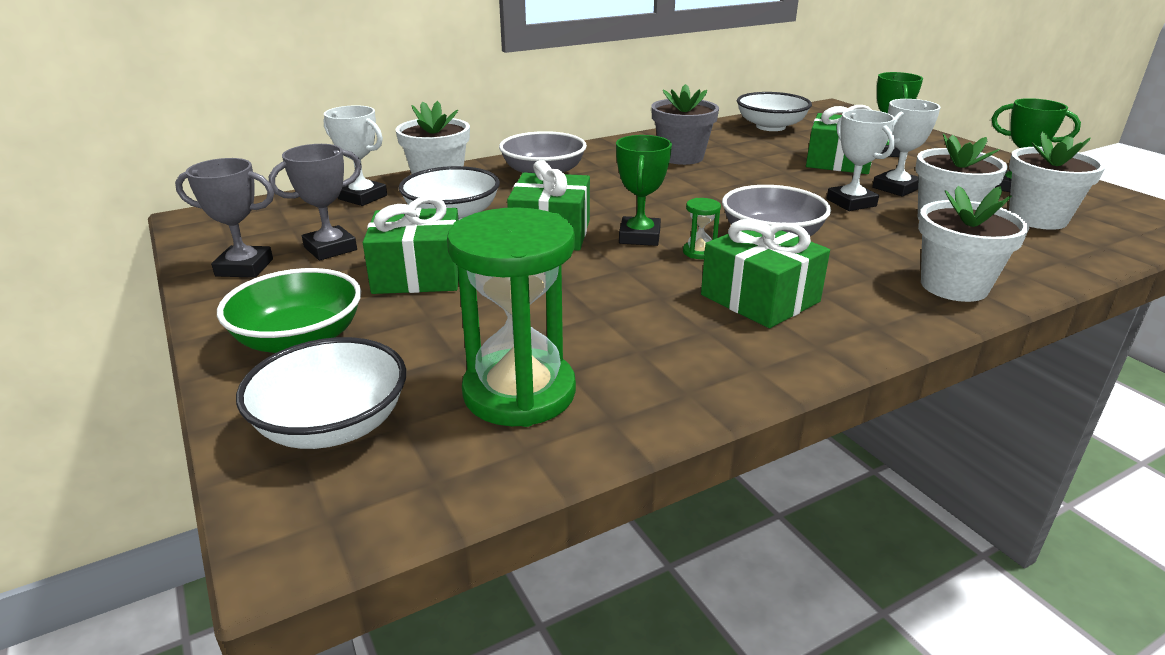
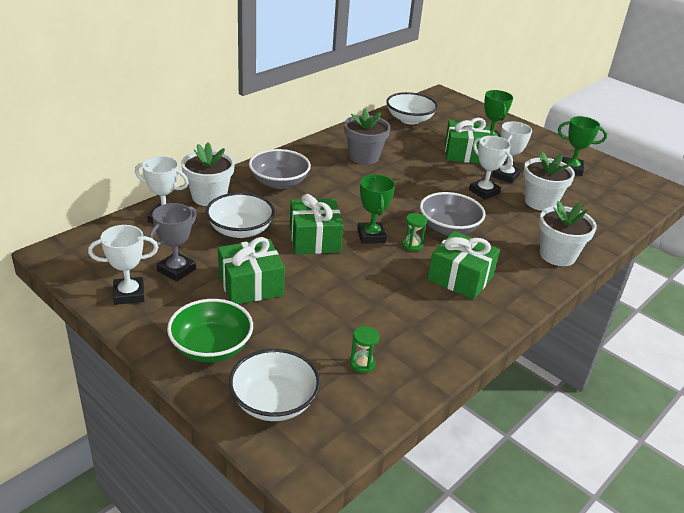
camera: 20 degrees left, 5 degrees up
grey trophy [175,158,274,278] -> white trophy [88,225,158,305]
green hourglass [447,207,576,427] -> green hourglass [350,326,379,373], size x0.40
white flower pot [1009,132,1105,230] -> none

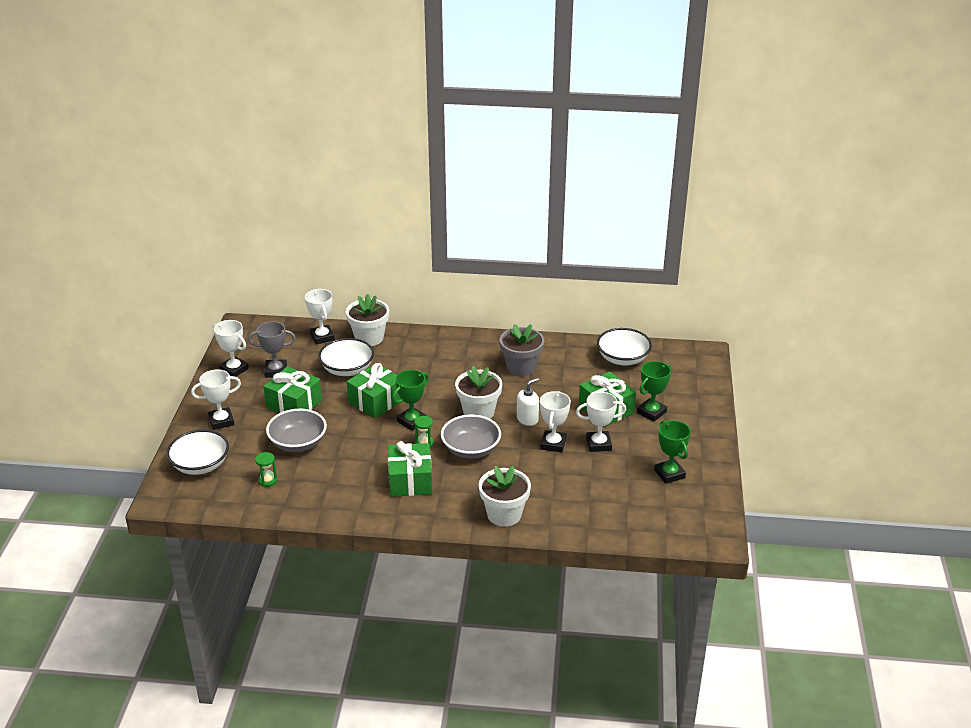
camera: 55 degrees right, 0 degrees up
green bowl [167,299,253,362] -> white trophy [191,369,241,430]
grey bowl [249,149,311,189] -> grey bowl moved to [266,409,327,452]
white flower pot [524,152,575,211] -> white flower pot moved to [455,366,502,419]
none -> white soap dispenser [517,378,539,426]

